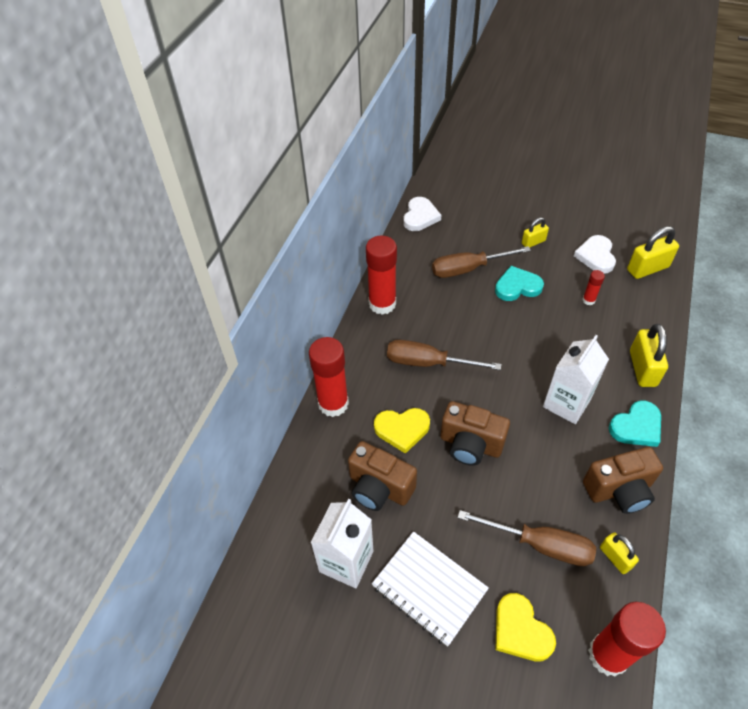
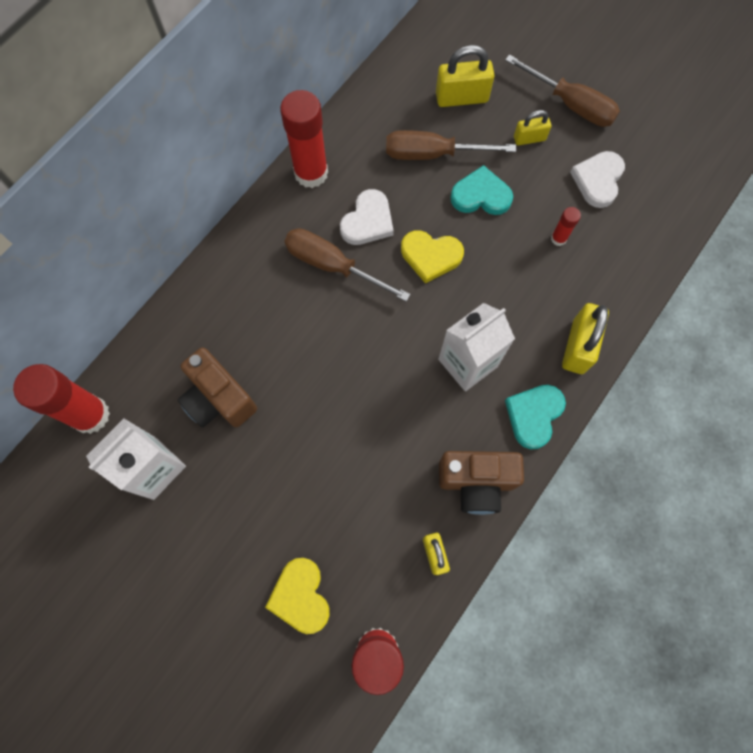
camera: 15 degrees right, 20 degrees up
red glue stick [309,337,349,417] -> red glue stick moved to [13,364,110,434]
white notebook [372,531,489,647] -> none
yellow heart [374,408,430,454] -> yellow heart moved to [401,230,464,284]
white heart [403,197,441,231] -> white heart moved to [340,189,394,245]
brown camera [441,401,510,466] -> none
brown screwdriver [457,510,596,566] -> brown screwdriver moved to [505,54,620,127]
turquoise heart [609,401,661,447] -> turquoise heart turned 135 degrees clockwise [505,385,566,449]
yellow padlock [627,226,679,279] -> yellow padlock moved to [436,45,495,107]

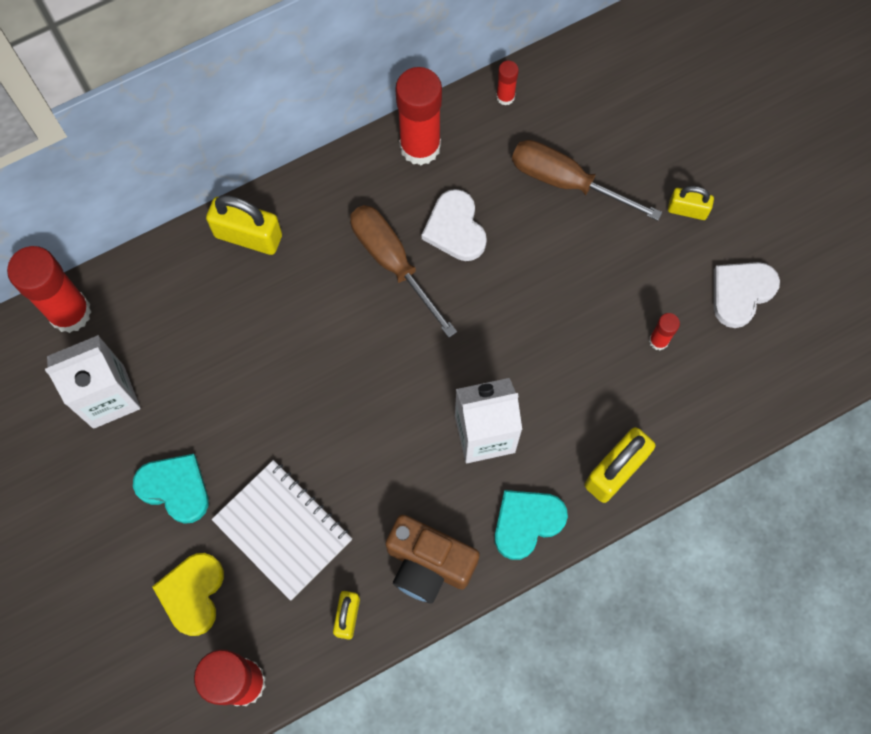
camera: 25 degrees right, 0 degrees up
brown camera [178,347,257,427] -> none
white heart [340,189,394,245] -> white heart turned 105 degrees clockwise [422,189,487,261]
yellow heart [401,230,464,284] -> none
yellow padlock [436,45,495,107] -> yellow padlock moved to [206,195,282,255]
turquoise heart [450,165,513,215] -> turquoise heart moved to [133,454,209,524]
brown screwdriver [505,54,620,127] -> none
none -> white notebook [212,460,352,601]
none -> red glue stick [496,60,519,106]

